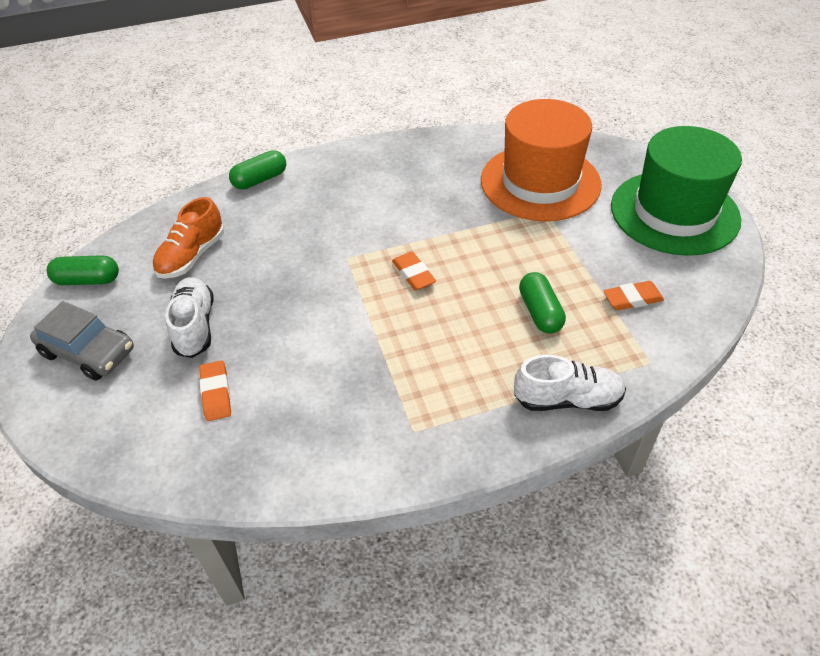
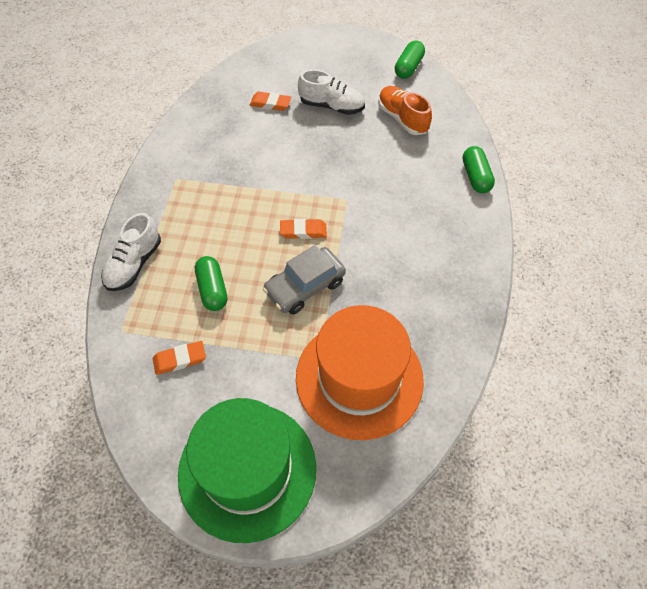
camera: 115 degrees right, 10 degrees up
grey car [30,301,134,381] -> grey car moved to [263,245,346,314]
green capsule [519,272,566,334] -> green capsule turned 60 degrees clockwise [195,256,228,311]
orange eraser [603,281,664,310] -> orange eraser turned 60 degrees clockwise [153,341,206,375]

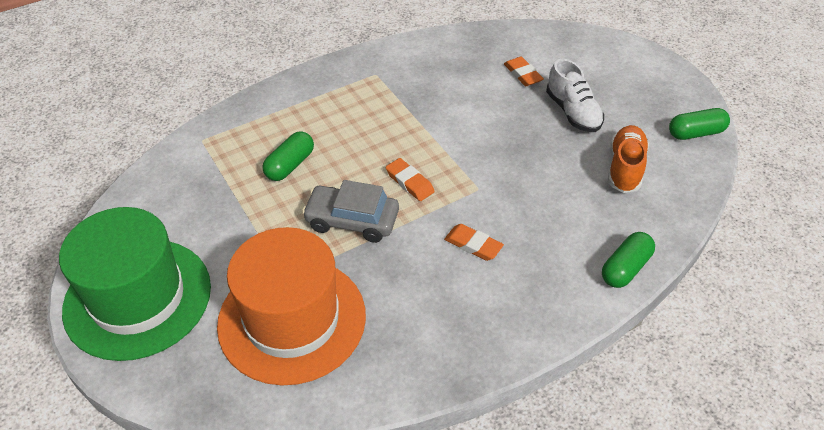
camera: 50 degrees right, 10 degrees down
white shoe [101,213,161,291] -> none
orange eraser [153,341,206,375] -> orange eraser moved to [444,224,504,261]

